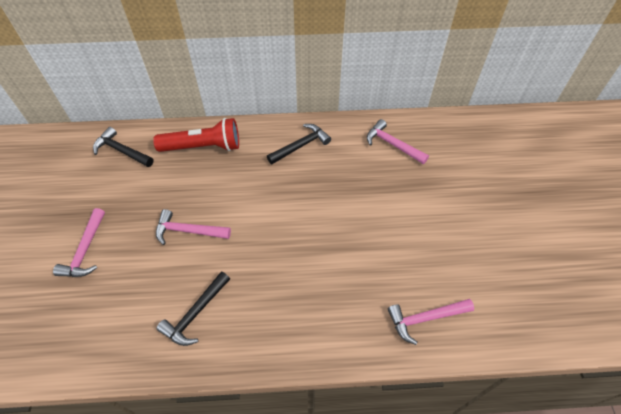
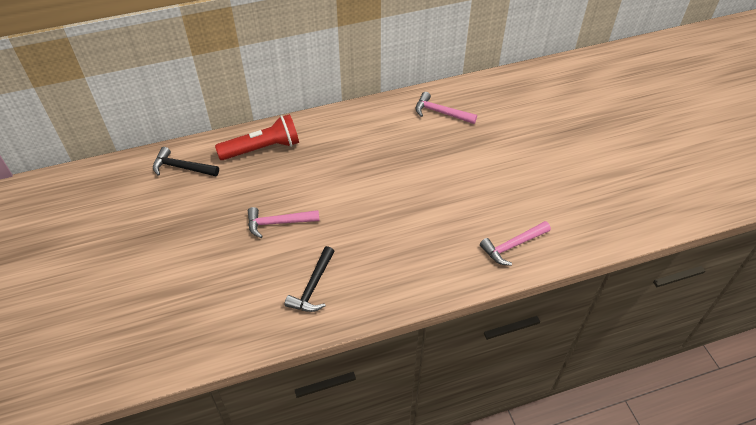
camera: 15 degrees left, 5 degrees down
pink hammer [53,208,105,277] -> none
black hammer [267,124,331,164] -> none

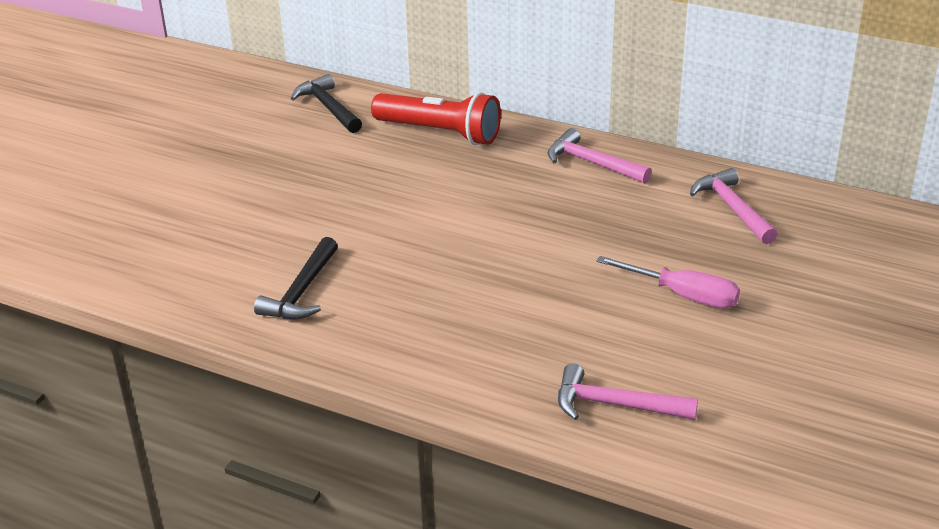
camera: 45 degrees right, 15 degrees down
pink hammer [248,207,320,238] -> pink hammer moved to [547,128,652,184]
black hammer [285,246,335,312] -> black hammer turned 45 degrees counterclockwise [254,237,338,319]
none -> pink screwdriver [596,256,740,309]

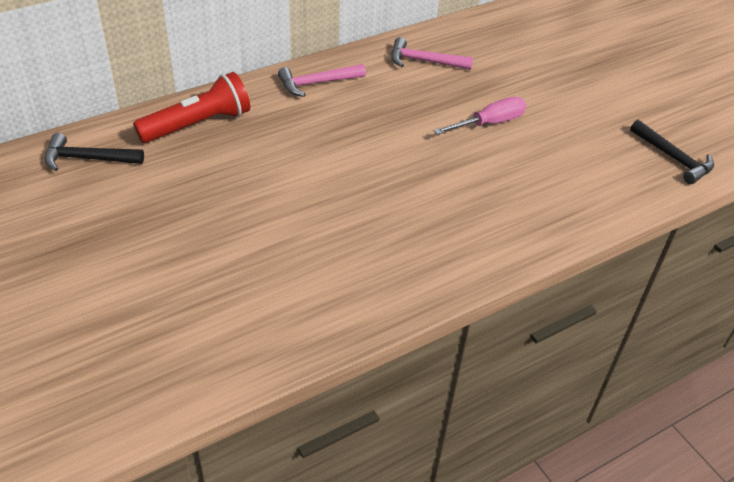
camera: 60 degrees left, 10 degrees up
black hammer [254,237,338,319] -> black hammer moved to [630,120,714,184]
pink hammer [558,363,698,420] -> none

